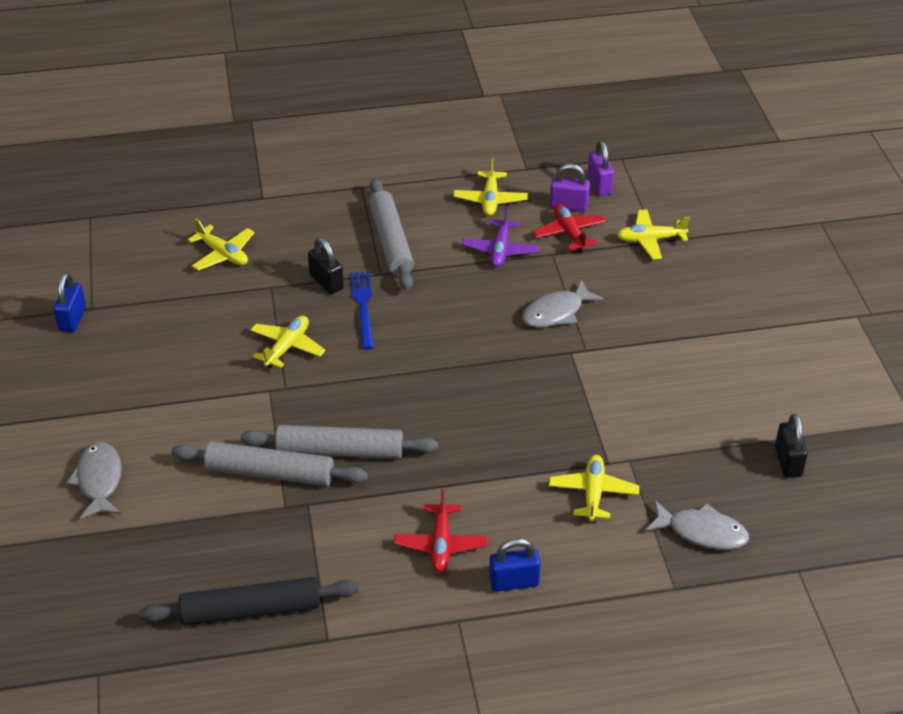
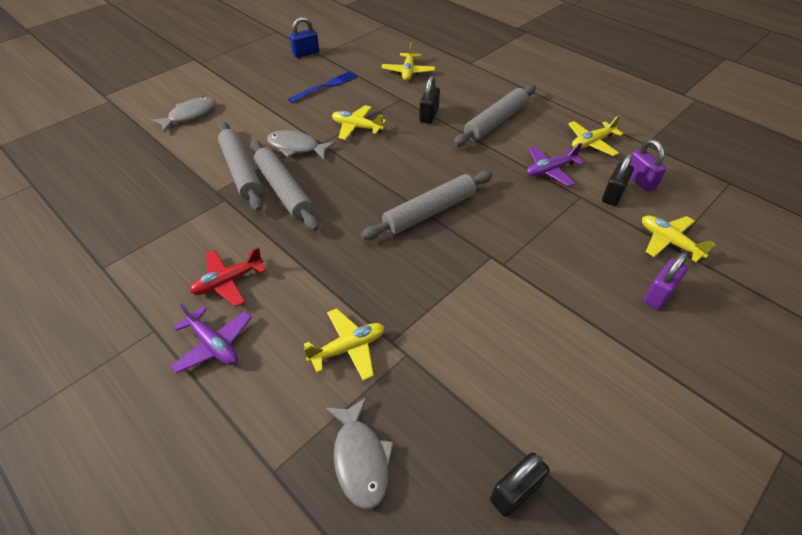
camera: 55 degrees right, 5 degrees up
black rolling pin [139,577,359,626] -> none
yellow plane [250,316,326,368] -> yellow plane turned 150 degrees counterclockwise [332,105,386,140]
blue fork [350,272,374,350] -> blue fork moved to [288,71,358,103]
blue padlock [489,538,541,592] -> purple plane [170,303,252,374]
grey fish [522,280,604,328] -> grey fish moved to [267,130,336,159]
red plane [533,204,606,253] -> black padlock [602,153,634,206]
purple padlock [588,141,614,196] -> purple padlock moved to [644,252,688,310]
none -> grey rolling pin [360,171,493,240]

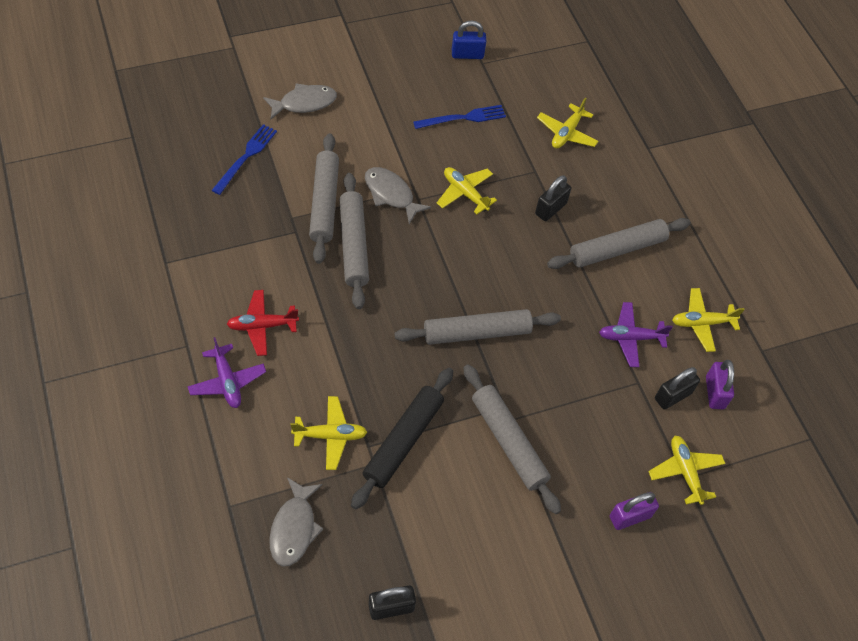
camera: 20 degrees right, 10 degrees up
none -> blue fork [212,124,277,195]
none -> black rolling pin [351,368,453,509]
none -> grey rolling pin [464,364,561,514]

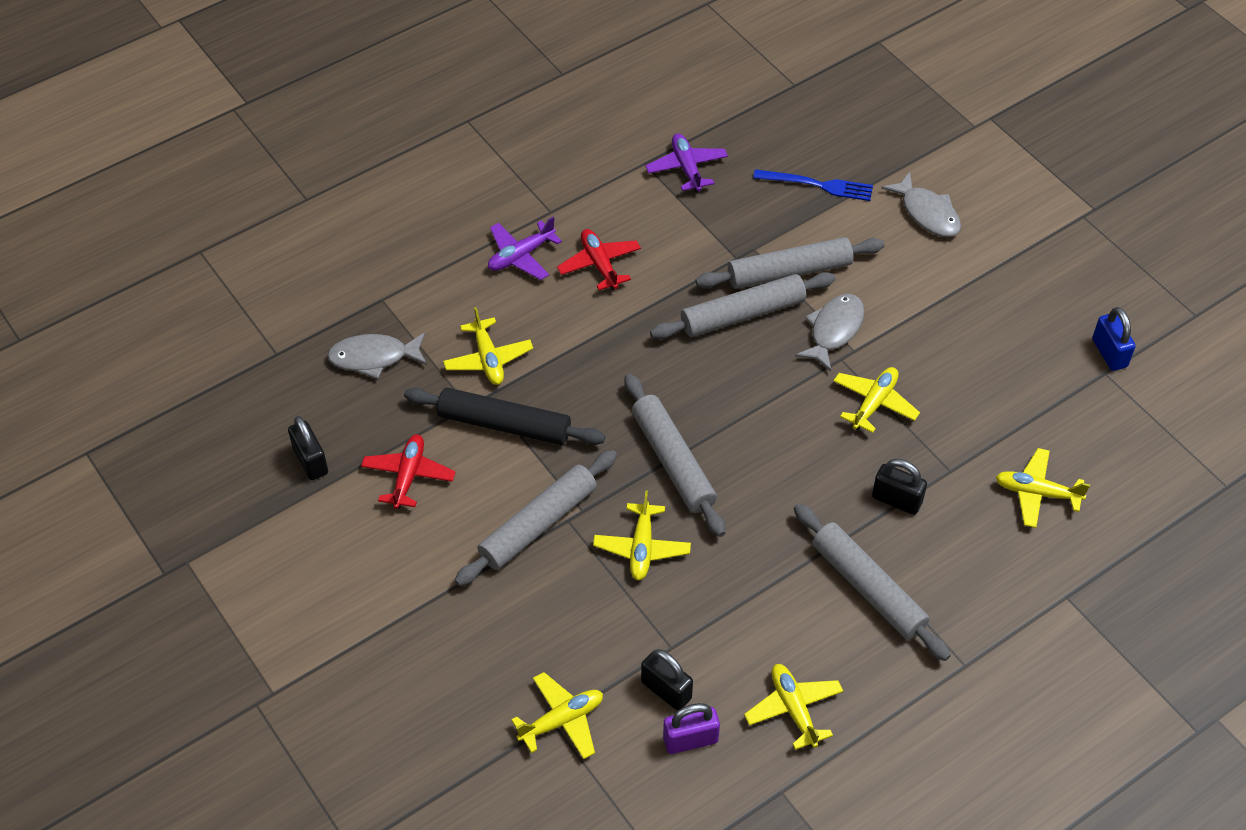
camera: 80 degrees right, 5 degrees down
blue fork [413,105,506,129] -> none
purple plane [599,302,673,367] -> purple plane moved to [645,133,728,193]
purple padlock [610,492,659,530] -> none
none -> red plane [361,434,456,509]
none -> yellow plane [593,490,691,580]

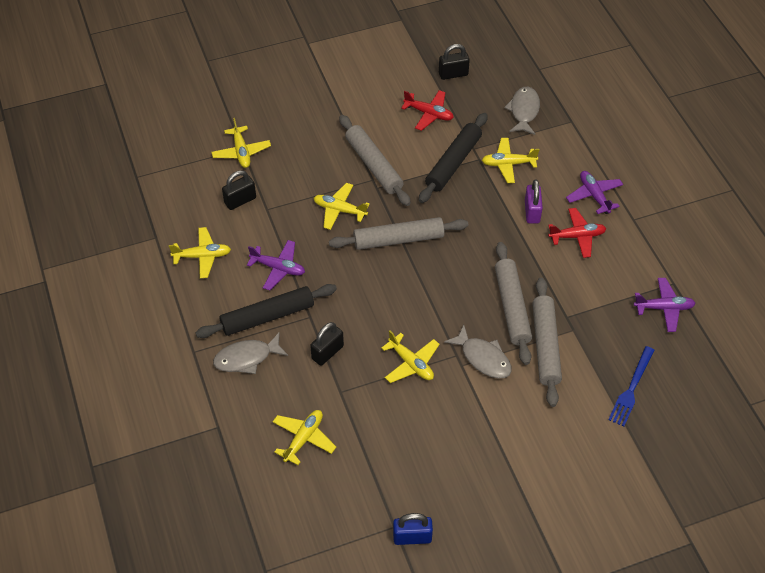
camera: 105 degrees right, 0 degrees up
purple padlock [663,703,720,754] -> purple padlock moved to [525,180,543,223]
grey rolling pin [794,504,951,661] -> black rolling pin [195,284,337,338]
grey fish [881,172,961,237] -> grey fish moved to [213,332,288,374]
none -> purple plane [247,240,305,290]

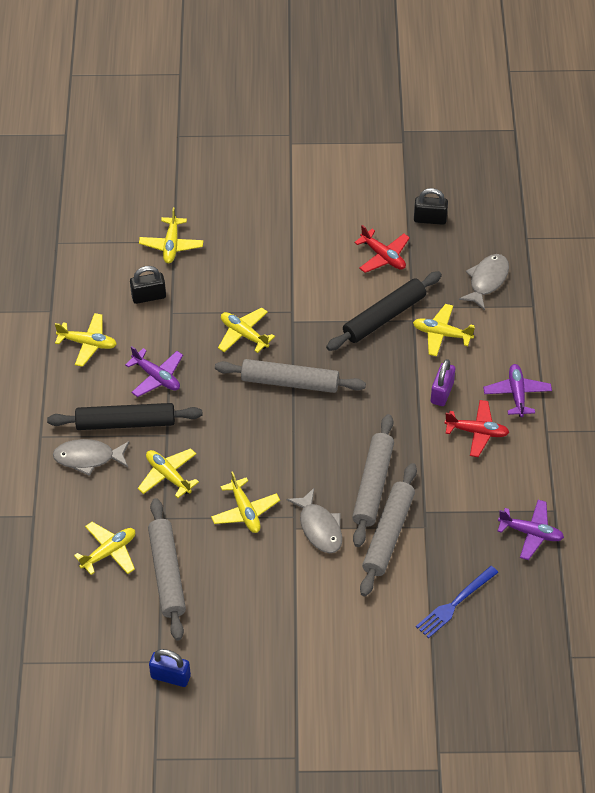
camera: 20 degrees right, 0 degrees up
black padlock [310,322,344,366] -> yellow plane [138,448,199,498]
grey rolling pin [339,115,411,206] -> grey rolling pin moved to [148,498,186,641]

